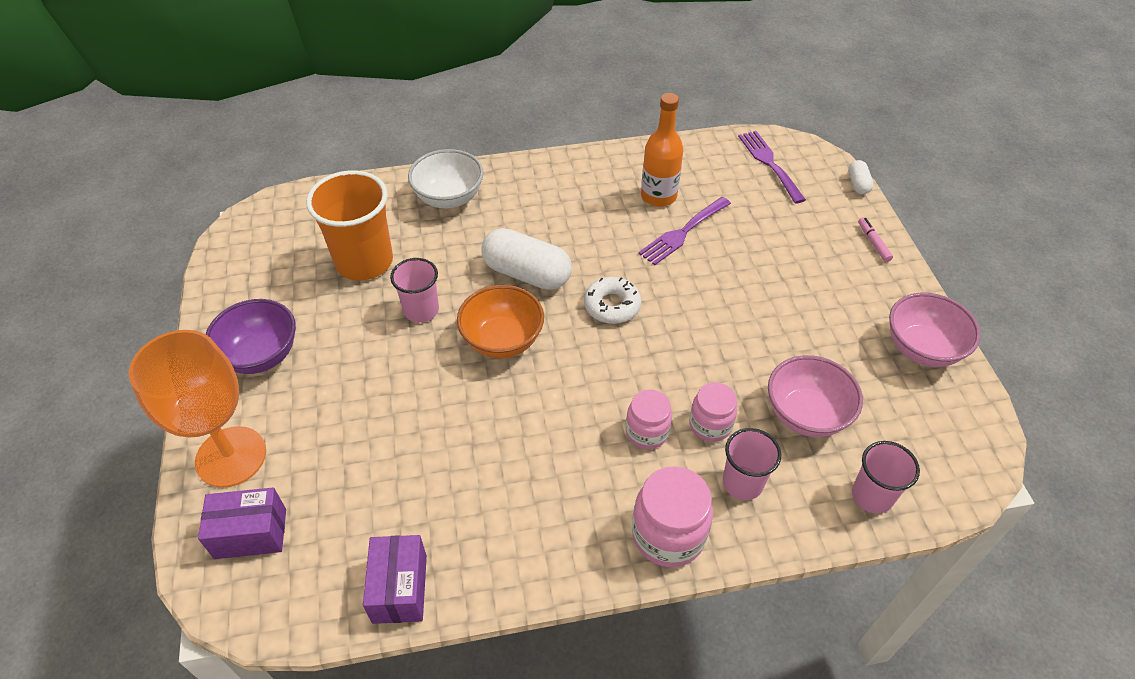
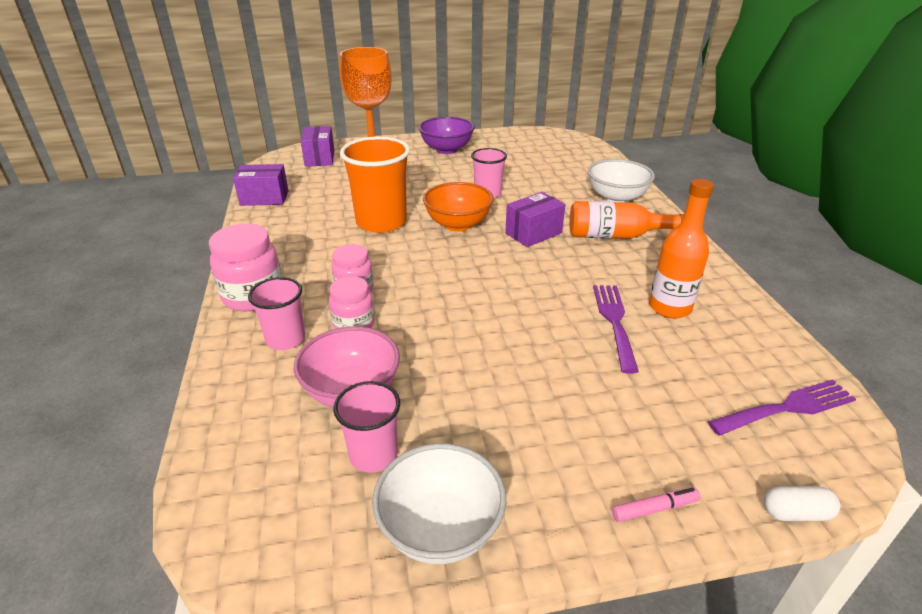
camera: 90 degrees right, 15 degrees down
orange cup [306,170,393,281] -> orange cup moved to [340,137,410,233]
white capsule [481,228,572,290] -> purple box [505,192,565,247]
white donut [584,277,641,324] -> none
purple fork [638,197,731,265] -> purple fork turned 45 degrees clockwise [593,285,639,374]
pink cup [852,441,920,514] -> pink cup moved to [333,381,400,473]
pink bowl [889,293,981,367] -> white bowl [372,443,506,564]
none -> orange bottle [569,201,684,239]

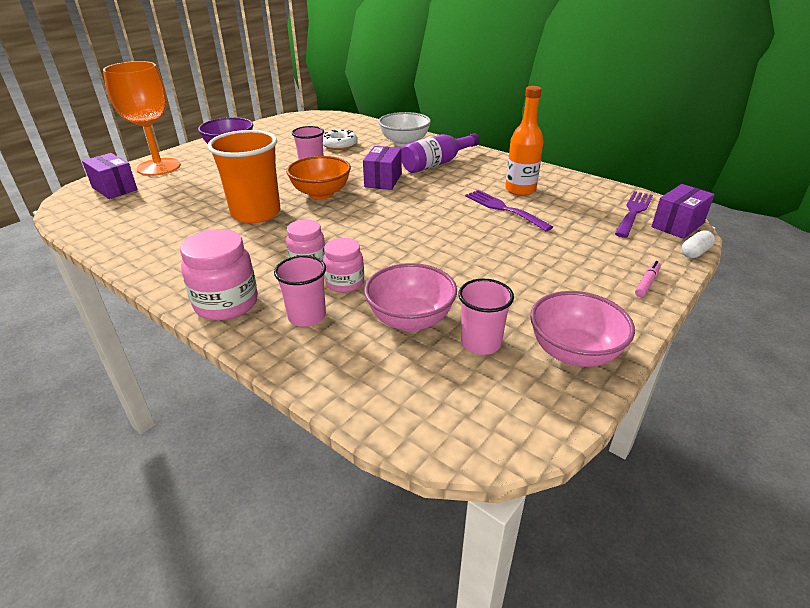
camera: 40 degrees left, 0 degrees up
purple box [233,164,289,206] -> purple box moved to [652,184,715,239]
white bowl [372,443,506,564] -> pink bowl [530,291,635,367]
orange bottle [569,201,684,239] -> purple bottle [401,133,480,173]
none -> white donut [323,130,358,150]

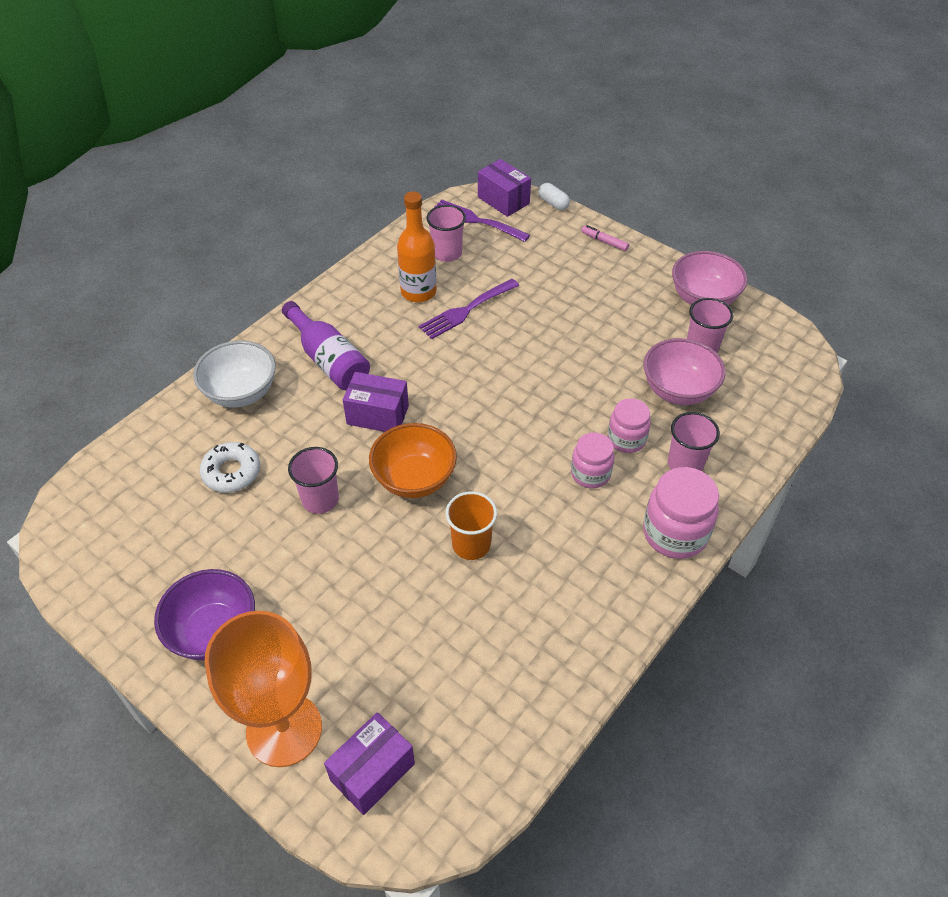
camera: 90 degrees left, 15 degrees up
orange cup [207,130,281,223] -> orange cup [446,491,497,560], size x0.58
none -> pink cup [427,205,466,262]

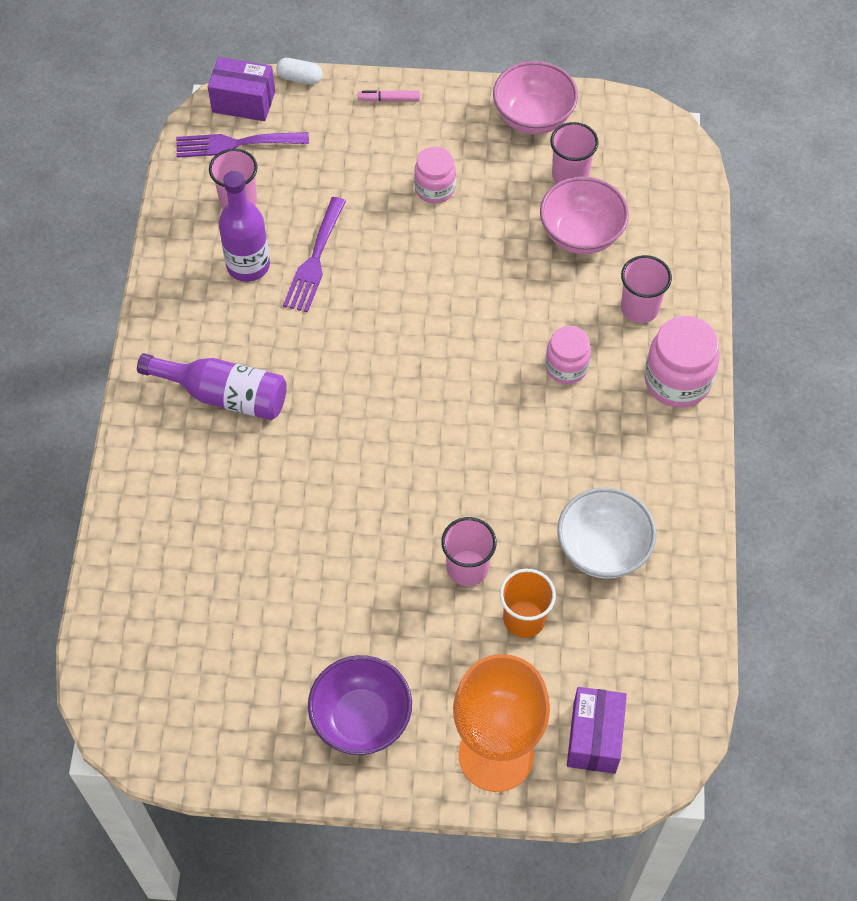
camera: 35 degrees left, 10 degrees up
white bowl [193,340,276,408] -> white bowl moved to [557,487,656,579]
white donut [200,442,260,493] -> none
pink cup [288,447,339,514] -> pink cup moved to [441,517,497,586]
purple box [343,372,409,432] -> none
orange bowl [369,423,457,498] -> none
orange bottle [397,192,436,302] -> purple bottle [219,171,270,282]
orange cup [446,491,497,560] -> orange cup moved to [500,569,556,638]
pink jar [608,398,651,453] -> pink jar moved to [414,147,456,204]

